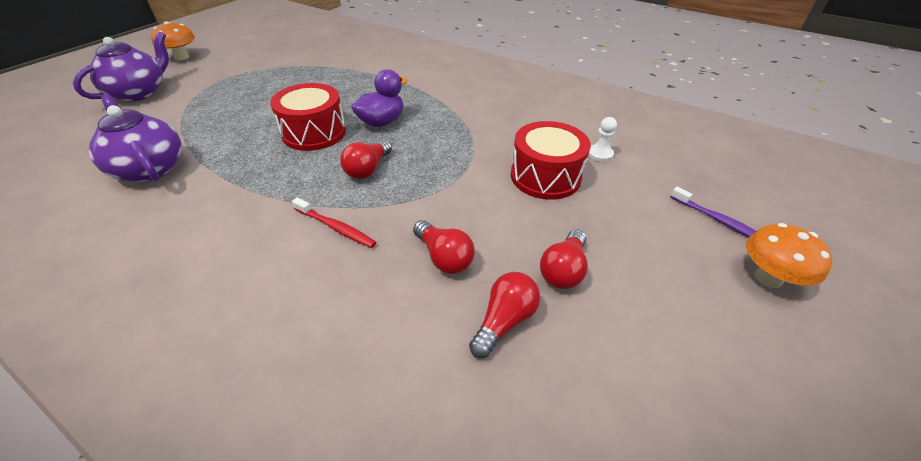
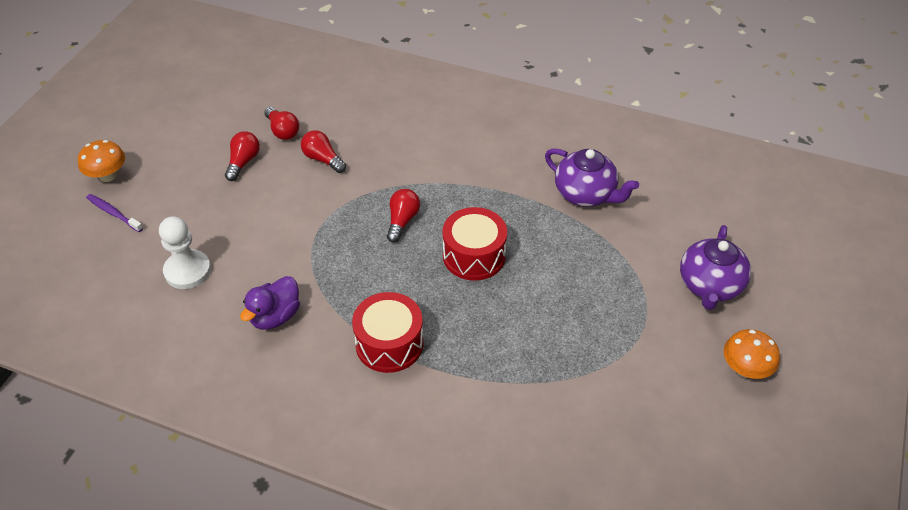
camera: 170 degrees right, 5 degrees up
red toothbrush [292,198,376,248] -> none
purple duck [351,69,408,127] -> purple duck moved to [240,276,300,330]
red light bulb [469,272,540,358] -> red light bulb turned 60 degrees counterclockwise [264,107,299,140]
red drum [511,121,591,200] -> red drum moved to [352,292,423,373]
white pawn [588,117,617,162] -> white pawn [159,216,211,289], size x1.88

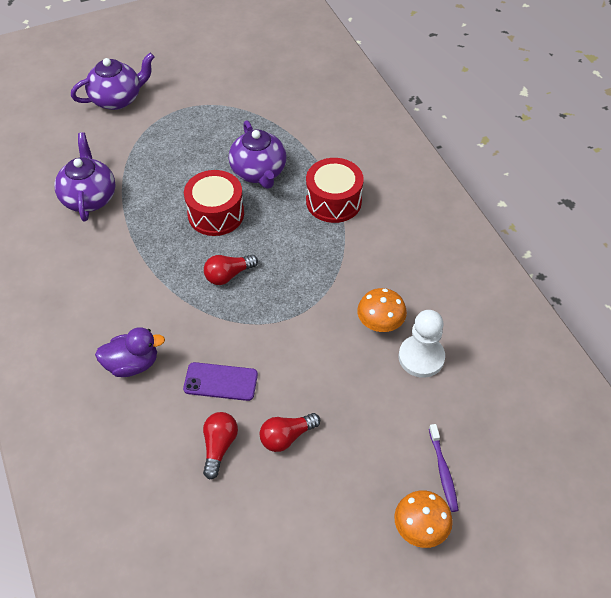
camera: 135 degrees left, 5 degrees up
purple duck [240,276,300,330] -> purple duck moved to [95,327,165,377]
red light bulb [301,130,346,173] -> purple phone [183,362,258,401]
orange mushroom [724,329,780,379] -> orange mushroom moved to [357,288,407,332]
none -> purple teapot [229,120,287,189]

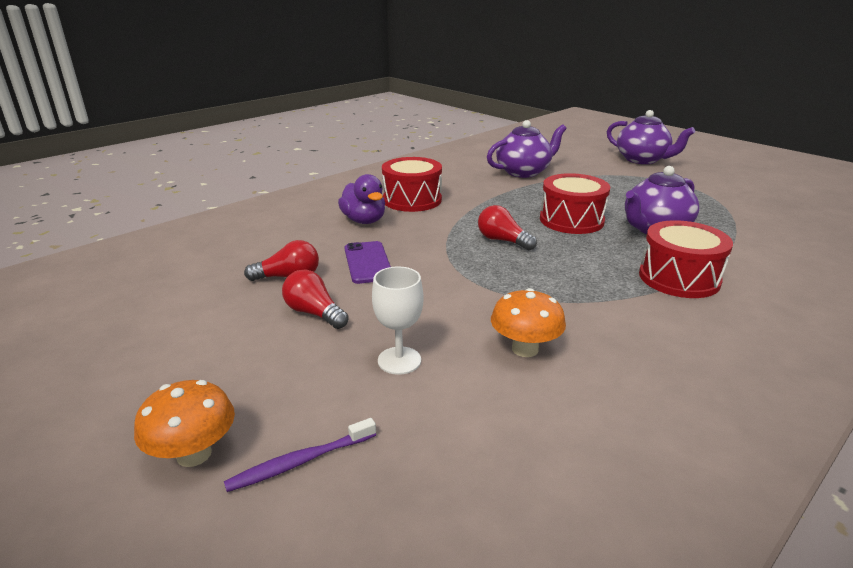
camera: 70 degrees right, 25 degrees down
white pawn [399,310,445,378] -> none
none -> white goblet [372,267,424,375]
none -> red drum [382,157,442,212]

